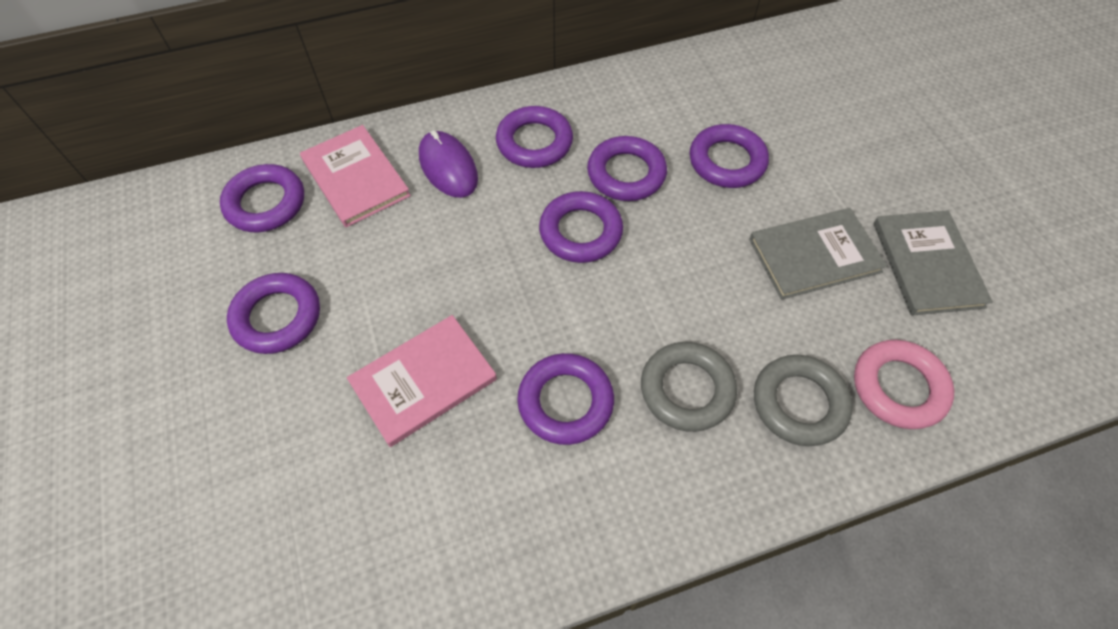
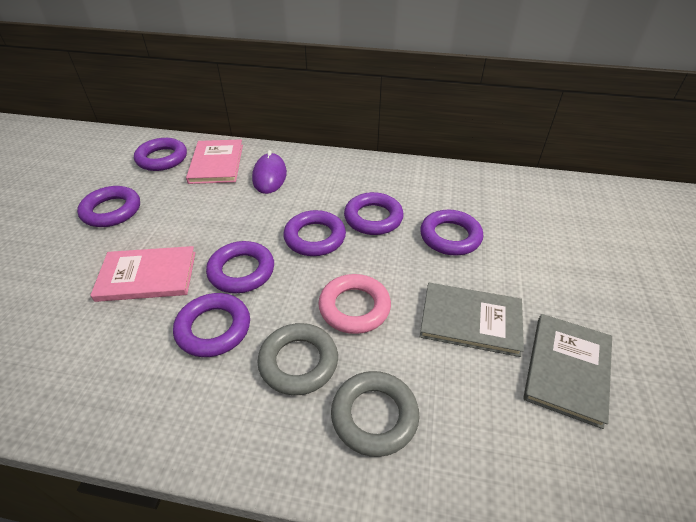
camera: 30 degrees right, 15 degrees down
purple ring [496,106,573,168] -> purple ring moved to [206,241,274,293]
pink ring [854,340,954,429] -> pink ring moved to [318,274,391,334]

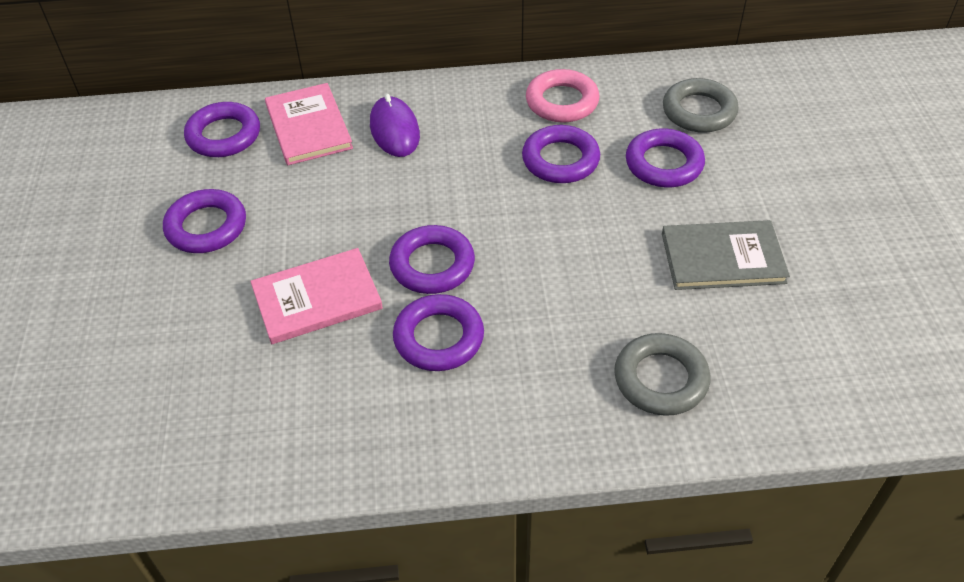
camera: 15 degrees left, 5 degrees up
grey ring [257,323,338,395] -> grey ring moved to [663,78,739,133]
purple ring [284,210,346,256] -> none
pink ring [318,274,391,334] -> pink ring moved to [526,69,600,123]
grey book [523,314,612,429] -> none

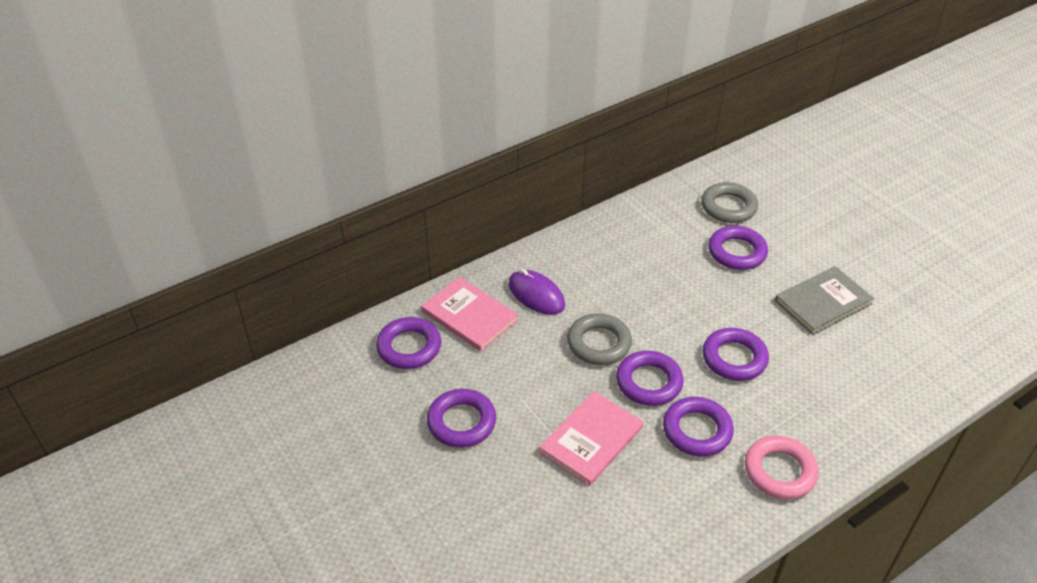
camera: 30 degrees left, 5 degrees down
purple ring [522,125,600,183] -> purple ring moved to [702,328,769,381]
pink ring [526,69,600,123] -> pink ring moved to [745,436,819,499]
grey ring [614,333,710,416] -> grey ring moved to [567,313,632,365]

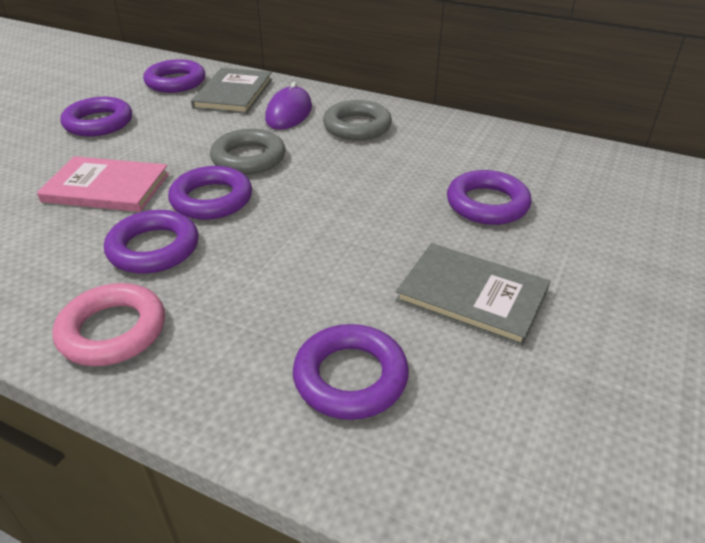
camera: 60 degrees right, 5 degrees down
pink book [421,277,518,351] -> grey book [191,68,272,114]
grey ring [701,182,758,223] -> grey ring moved to [323,100,392,141]
purple ring [702,328,769,381] -> purple ring moved to [293,324,409,420]

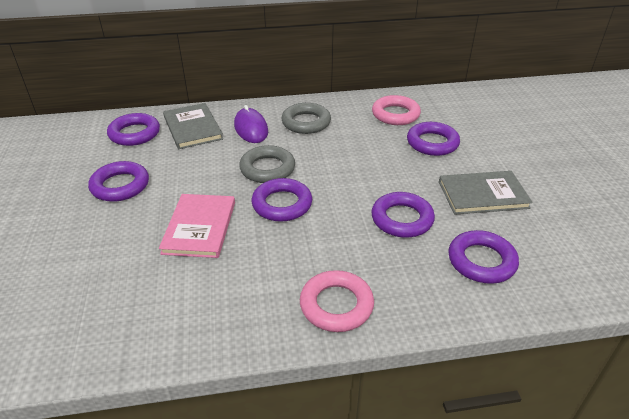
camera: 35 degrees left, 0 degrees up
pink book [37,156,169,212] -> pink book turned 60 degrees counterclockwise [159,194,235,258]
purple ring [104,210,198,274] -> purple ring moved to [371,192,435,238]
none -> pink ring [372,95,421,125]

